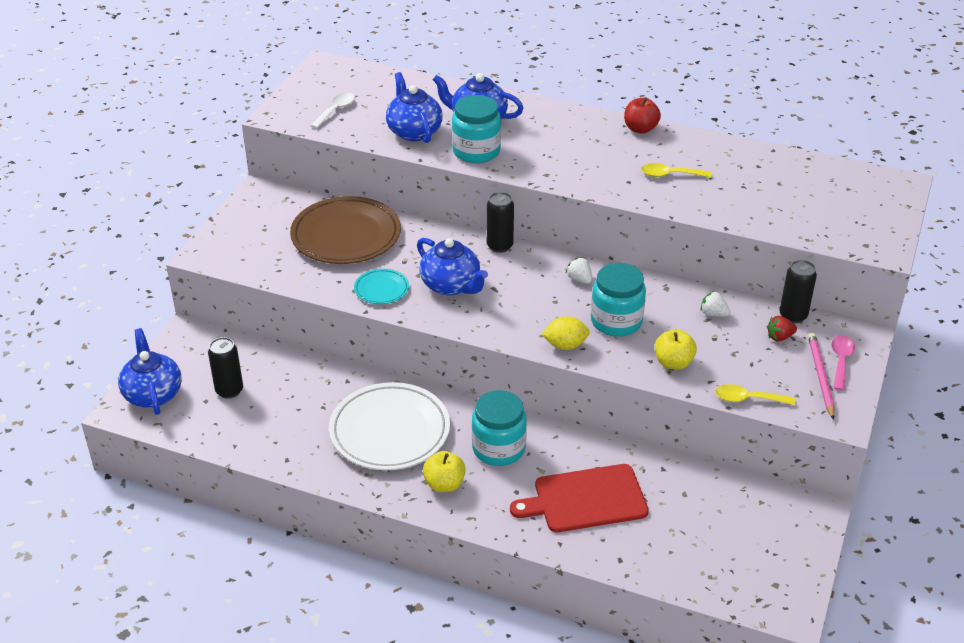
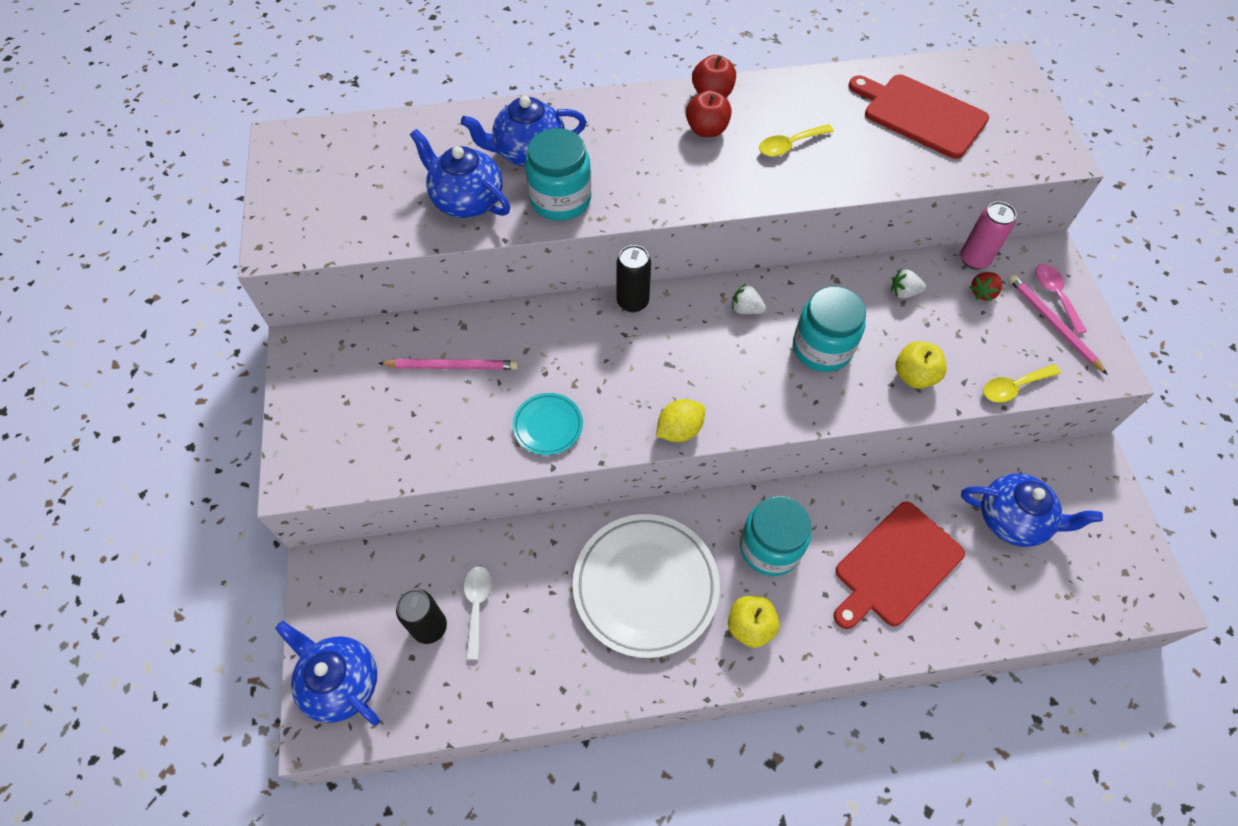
camera: 30 degrees left, 20 degrees up
brown plate [290,196,401,264] -> pink pencil [378,359,518,370]
white spoon [310,92,355,129] -> white spoon moved to [464,566,492,659]
blue teapot [417,238,488,296] -> blue teapot moved to [961,473,1103,547]
yellow lemon [541,316,590,350] -> yellow lemon moved to [656,399,705,442]
black can [779,260,817,323] -> pink can [961,202,1017,270]
none -> red apple [686,90,732,137]
none -> red cutting board [849,74,989,159]

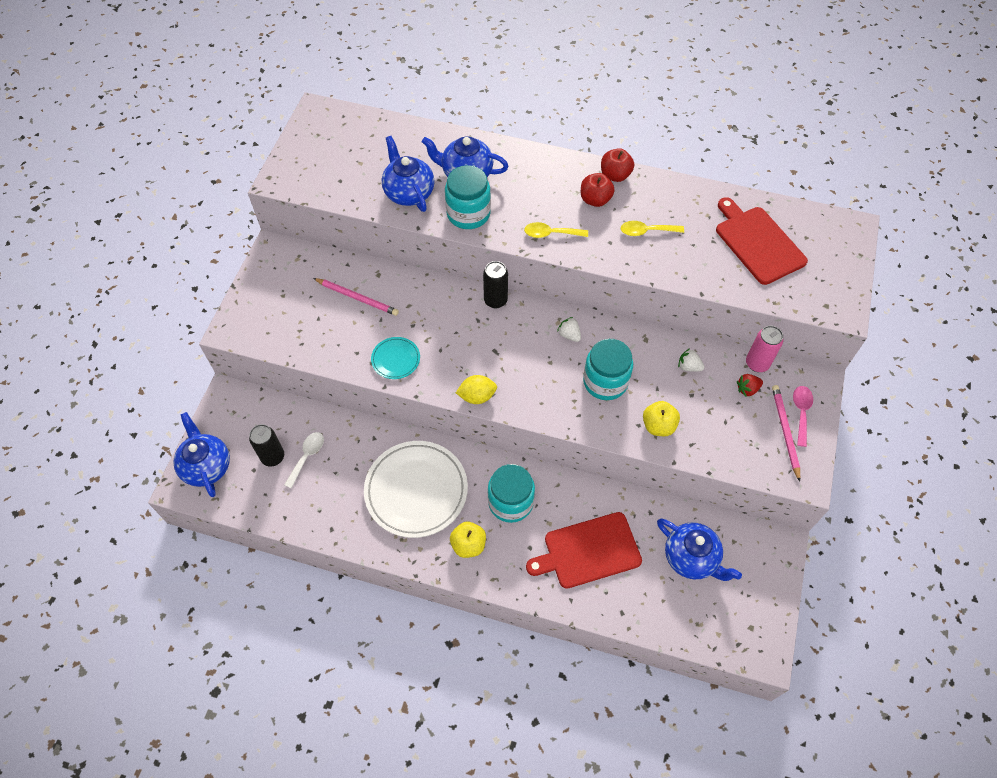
camera: 25 degrees right, 0 degrees up
yellow spoon [983,364,1061,403] -> yellow spoon moved to [524,222,588,238]

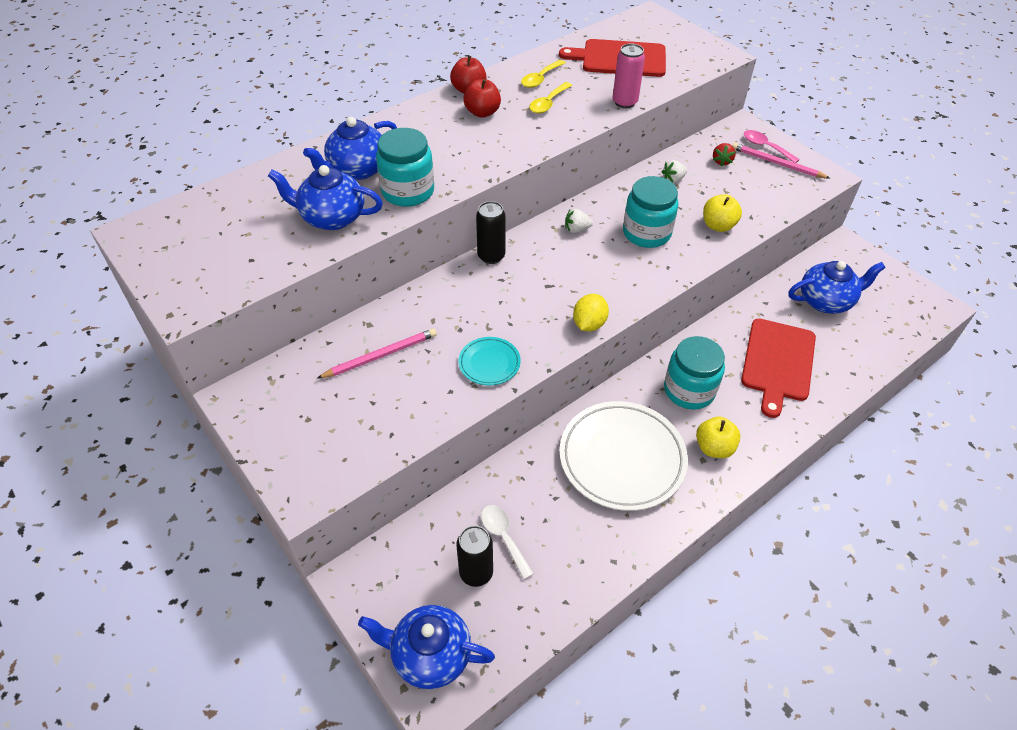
camera: 55 degrees left, 10 degrees down
yellow spoon [524,222,588,238] -> yellow spoon moved to [521,60,565,88]
pink can [746,326,783,372] -> pink can moved to [613,43,645,108]

